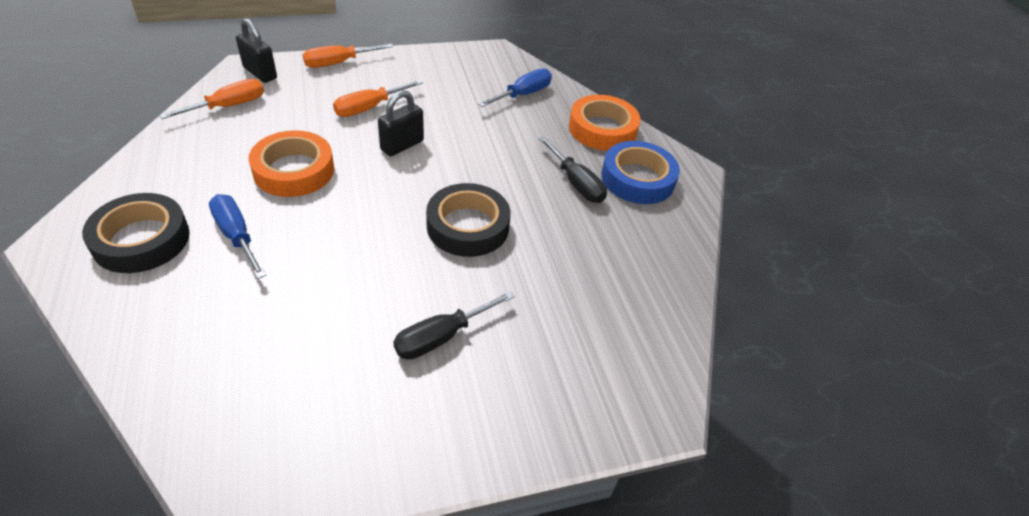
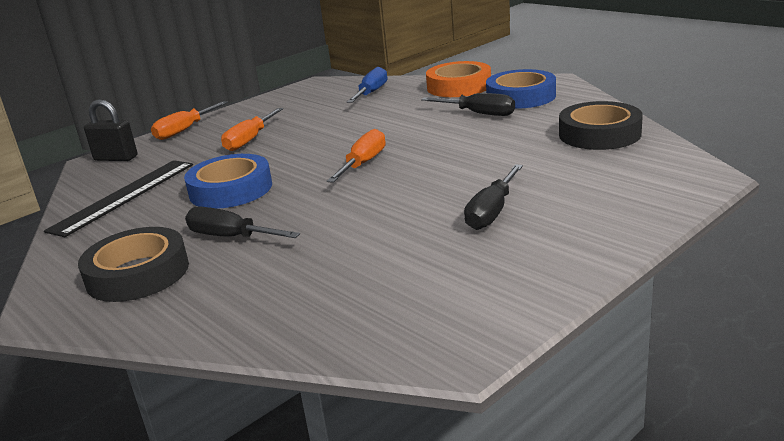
camera: 20 degrees left, 20 degrees down
orange screwdriver [159,79,264,119] -> orange screwdriver moved to [327,129,386,183]
blue screwdriver [209,194,266,279] -> black screwdriver [185,206,300,238]
orange tape [249,130,334,197] -> blue tape [184,154,272,209]
black padlock [378,90,424,156] -> none
black tape [426,183,511,257] -> black tape moved to [559,101,643,150]
none -> black ruler [44,160,193,237]

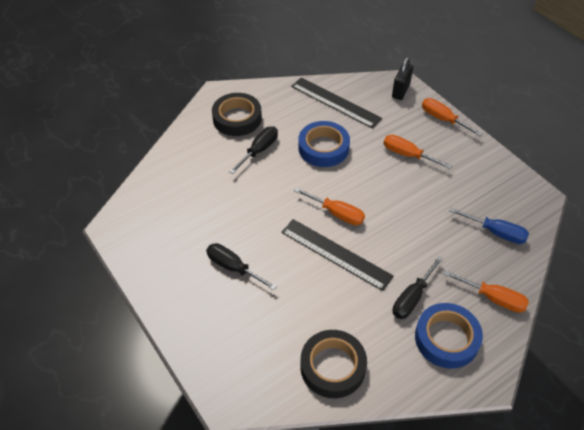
camera: 95 degrees right, 25 degrees up
orange tape [426,61,491,97] -> orange screwdriver [443,270,529,313]
none -> black ruler [282,219,394,291]

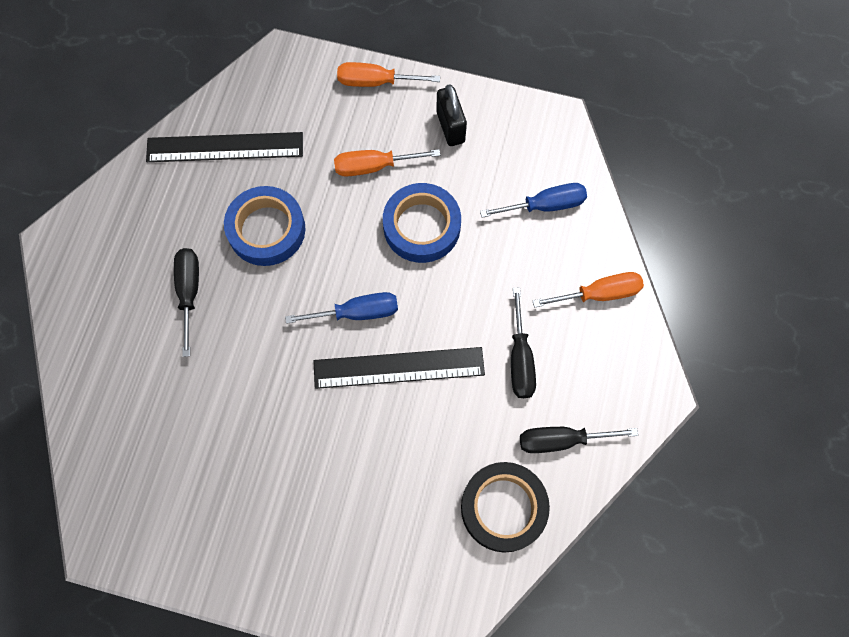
camera: 40 degrees left, 20 degrees up
black screwdriver [206,243,277,291] -> black screwdriver moved to [520,427,638,453]
black tape [212,93,262,136] -> none
orange screwdriver [294,187,365,225] -> blue screwdriver [285,292,398,324]
black padlock [392,57,413,100] -> black padlock moved to [436,84,467,146]
blue tape [415,303,483,369] -> blue tape moved to [383,183,461,263]

